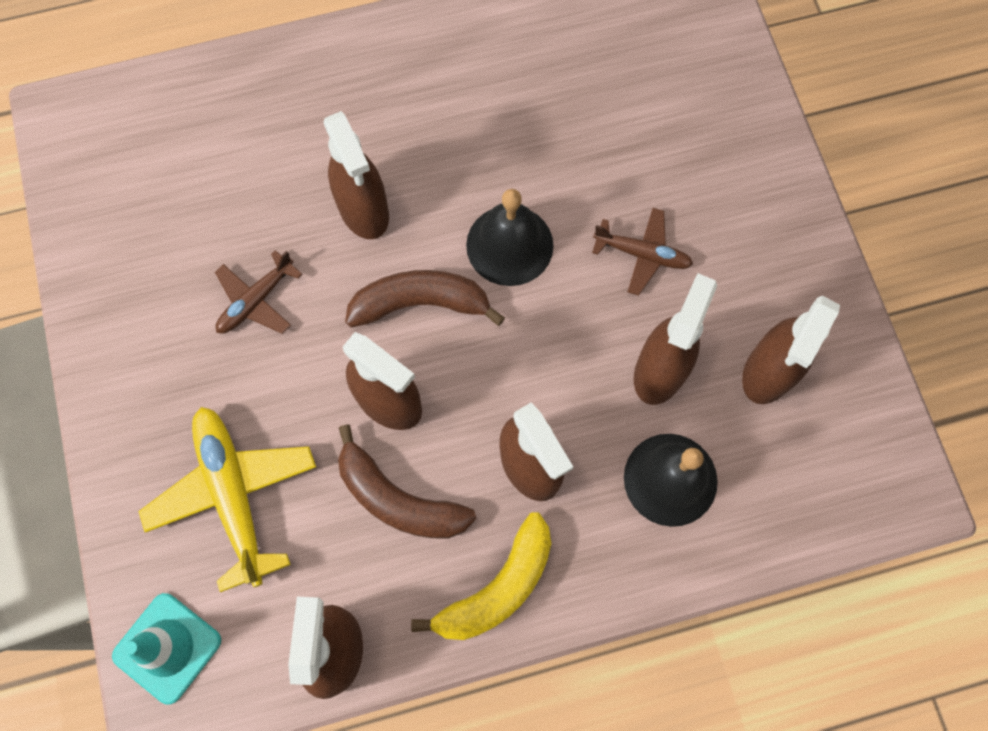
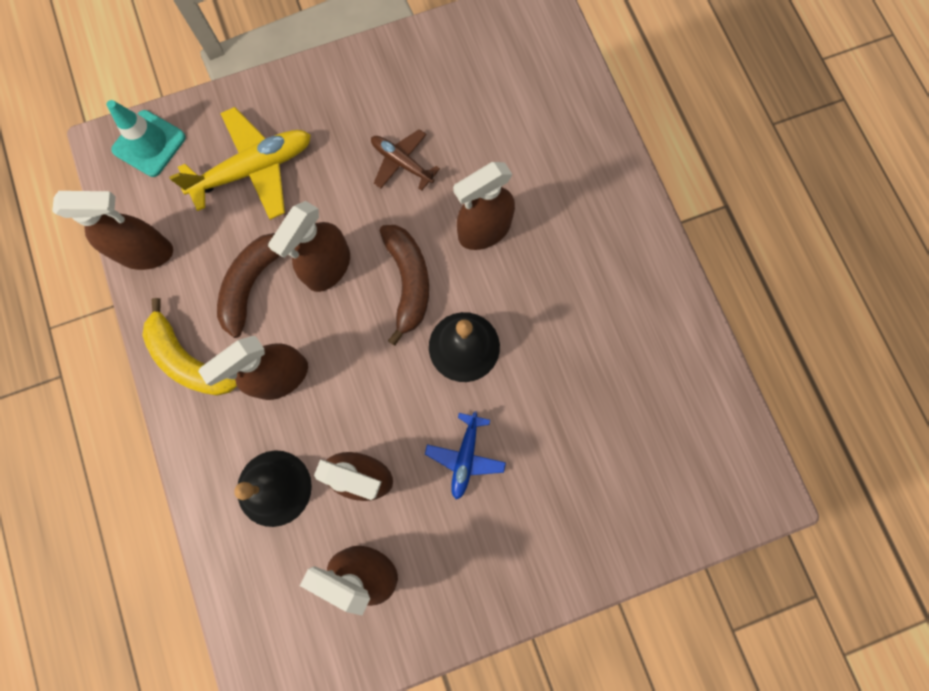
camera: 85 degrees right, 5 degrees up
brown plane [592,208,693,296] -> blue plane [425,411,506,500]

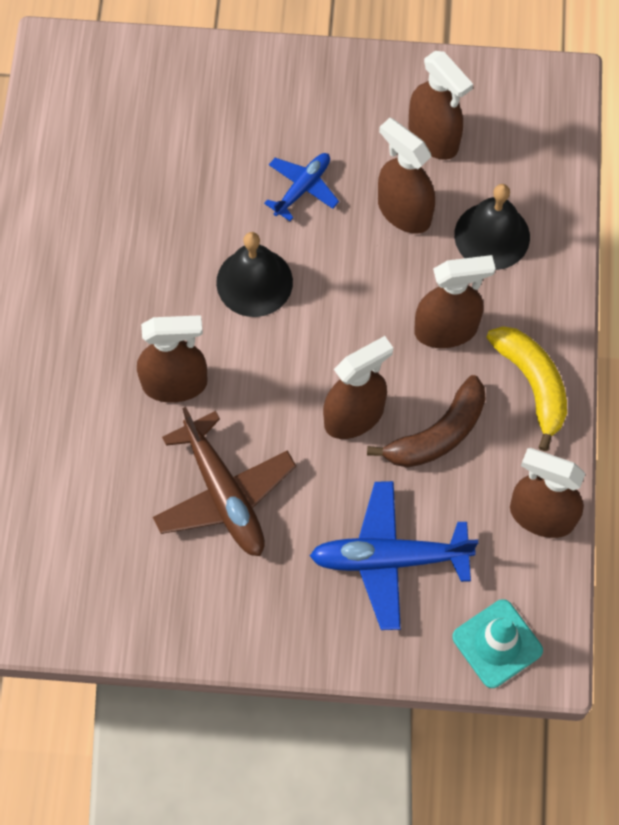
camera: 155 degrees left, 10 degrees down
yellow plane [169,107,311,220] -> blue plane [310,481,478,630]
brown plane [371,129,440,191] -> brown plane [153,407,296,556], size x1.72
brown banana [380,225,429,346] -> none

